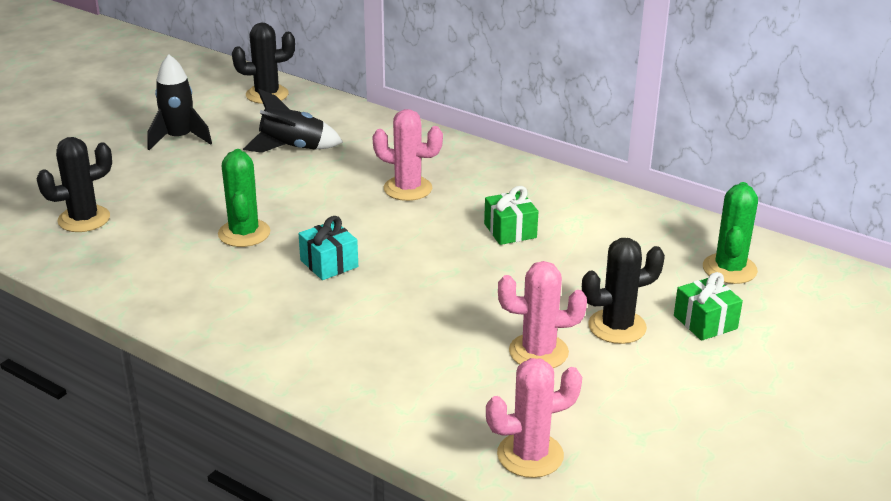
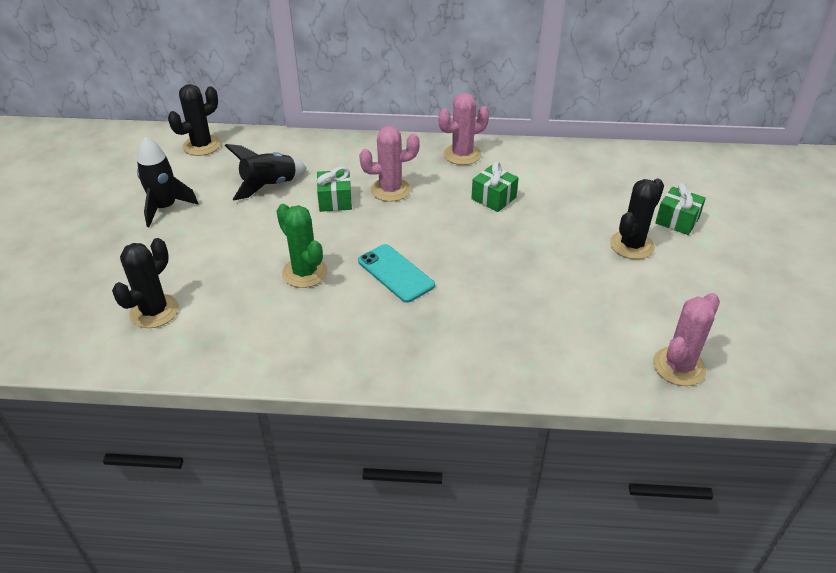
camera: 30 degrees left, 10 degrees up
turquoise gift [299,216,358,280] -> turquoise phone [358,244,435,303]
pink cactus [498,261,587,368] -> pink cactus moved to [438,93,489,165]
green cactus [703,182,758,284] -> none
none -> green gift [317,166,352,212]

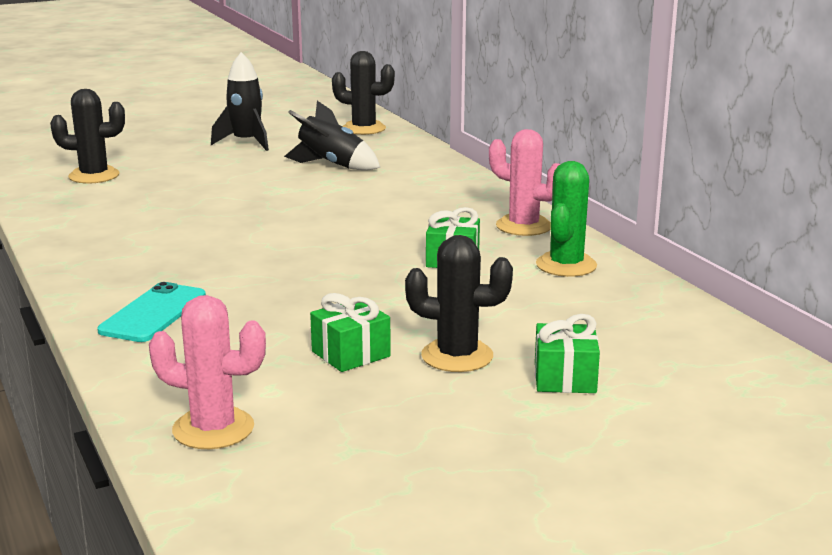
camera: 60 degrees right, 20 degrees down
green cactus [276,204,328,288] -> green cactus moved to [536,161,597,277]
green gift [317,166,352,212] -> green gift moved to [310,293,391,372]
turquoise phone [358,244,435,303] -> turquoise phone moved to [97,282,206,342]
pink cactus [359,126,419,202] -> none

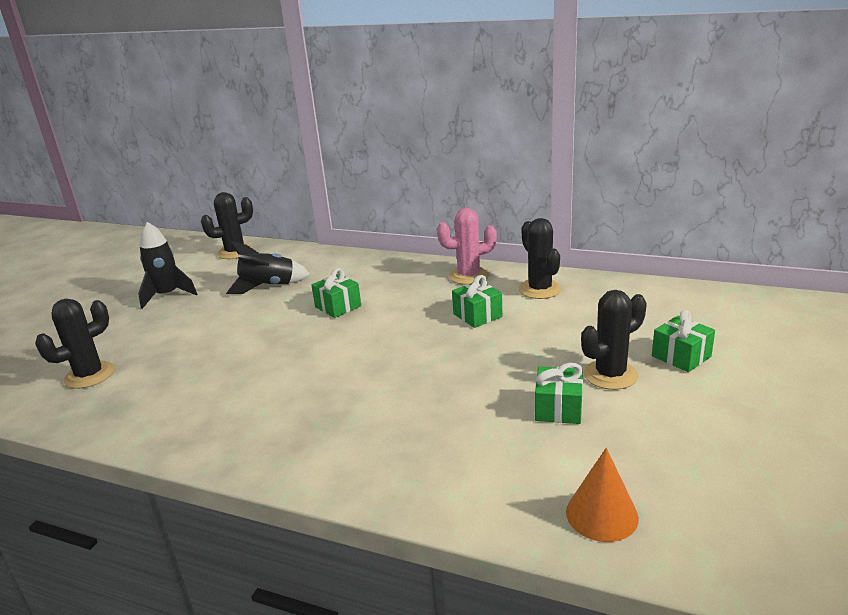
camera: 40 degrees left, 5 degrees up
turquoise phone [97,282,206,342] -> none
pink cactus [149,295,266,449] -> orange cone [566,448,639,542]
green cactus [536,161,597,277] -> black cactus [519,218,562,299]
none -> green gift [312,268,361,318]

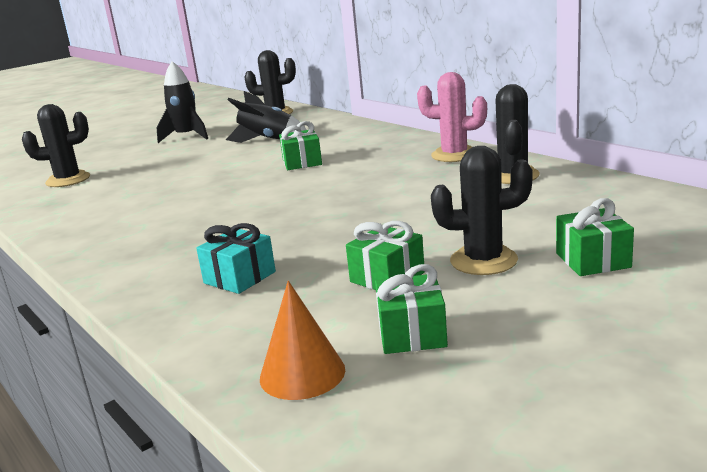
camera: 30 degrees right, 5 degrees down
green gift [452,275,503,328] -> green gift moved to [375,264,448,354]
none -> turquoise gift [196,223,276,294]

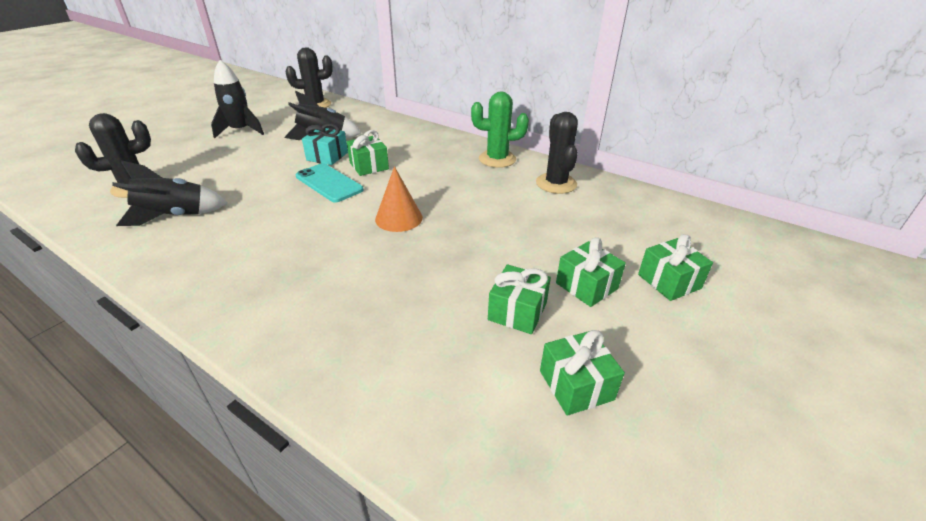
camera: 20 degrees left, 15 degrees up
turquoise gift [196,223,276,294] -> turquoise gift moved to [302,124,348,165]
orange cone [260,281,345,400] -> orange cone moved to [375,166,423,232]
pink cactus [417,72,487,162] -> green cactus [471,91,529,168]
black cactus [431,146,533,275] -> green gift [556,237,626,307]
none -> black rocket [112,160,228,226]
none -> turquoise phone [296,163,364,203]

